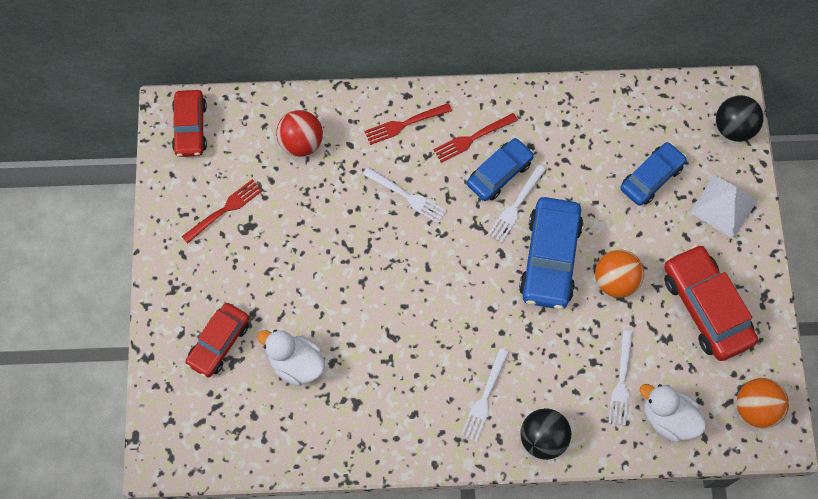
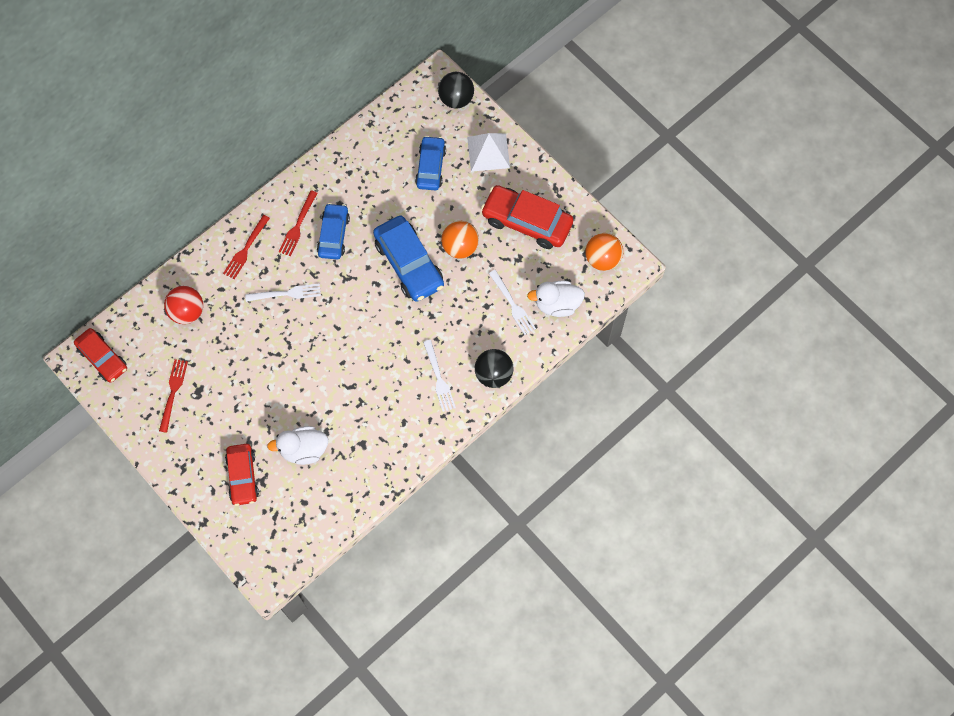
camera: 40 degrees left, 0 degrees up
white fork [488,164,546,243] -> none

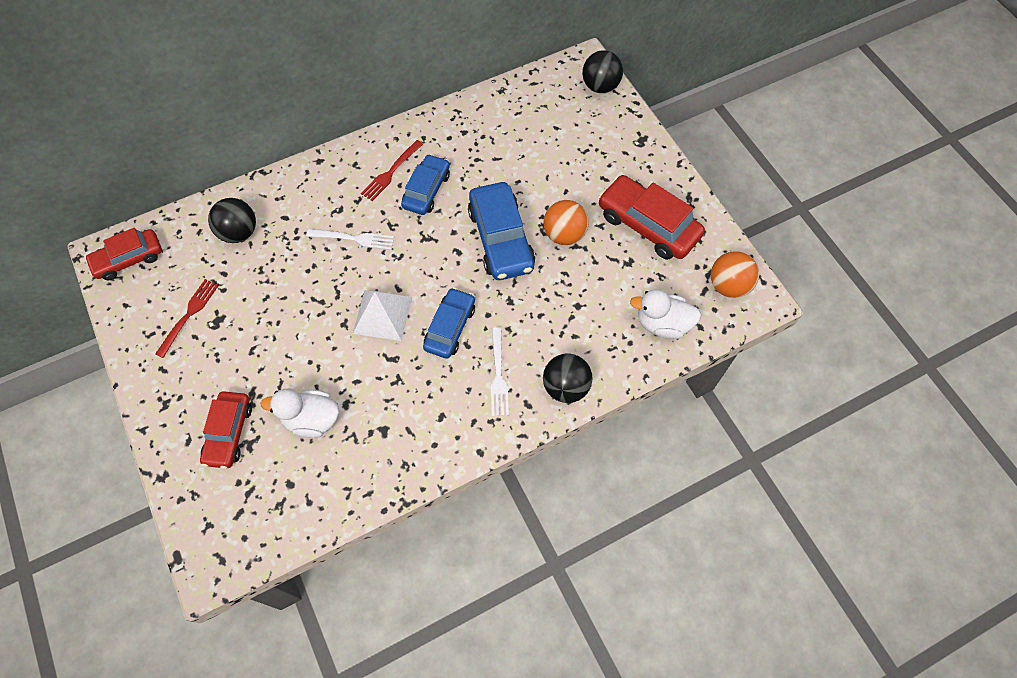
camera: 15 degrees right, 5 degrees down
red car [74,328,127,383] -> red car turned 90 degrees clockwise [85,228,162,280]
red ball [164,286,203,324] -> black ball [208,198,256,243]
red fork [223,215,270,279] -> none
blue car [415,136,446,190] -> blue car moved to [423,287,475,359]
white pyramid [467,133,510,172] -> white pyramid moved to [353,290,412,341]
white fork [489,270,536,335] -> none

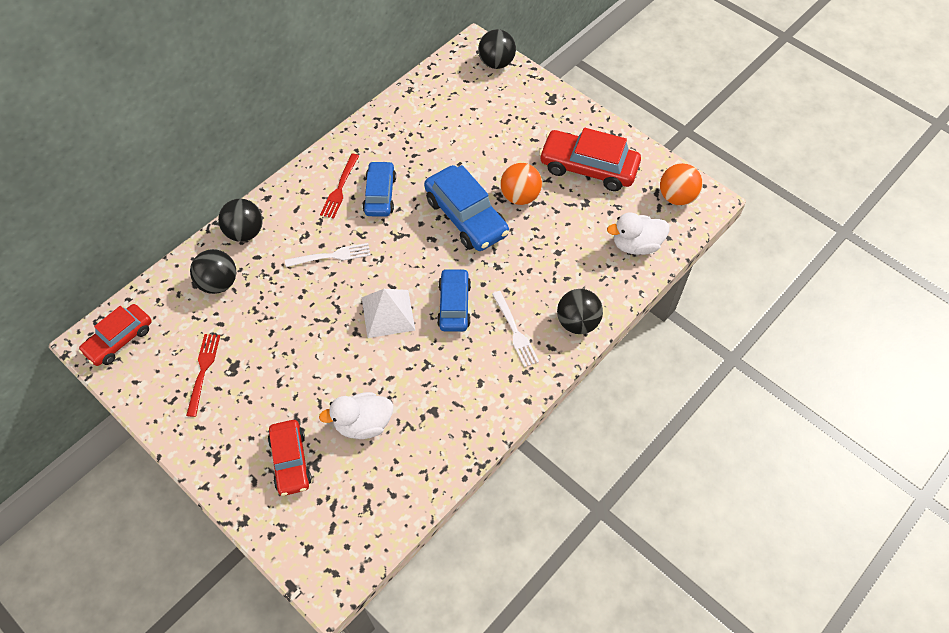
camera: 20 degrees left, 5 degrees down
none -> black ball [218,199,263,242]

